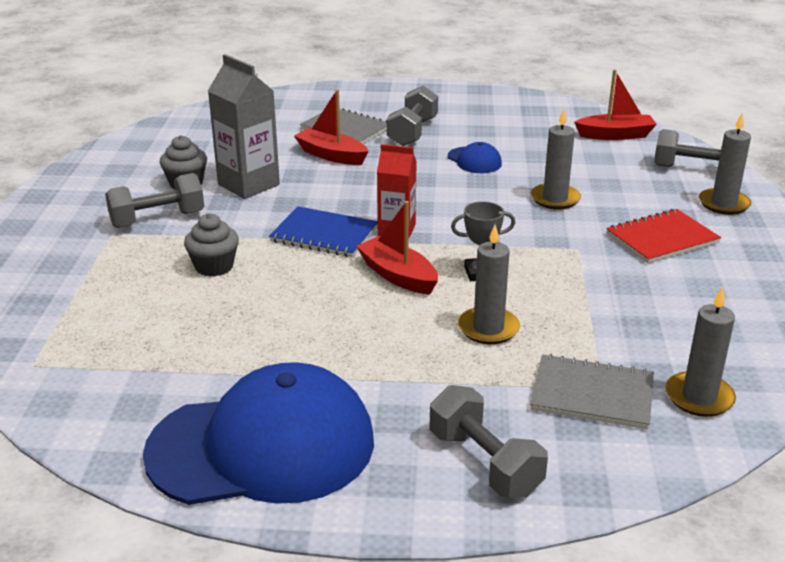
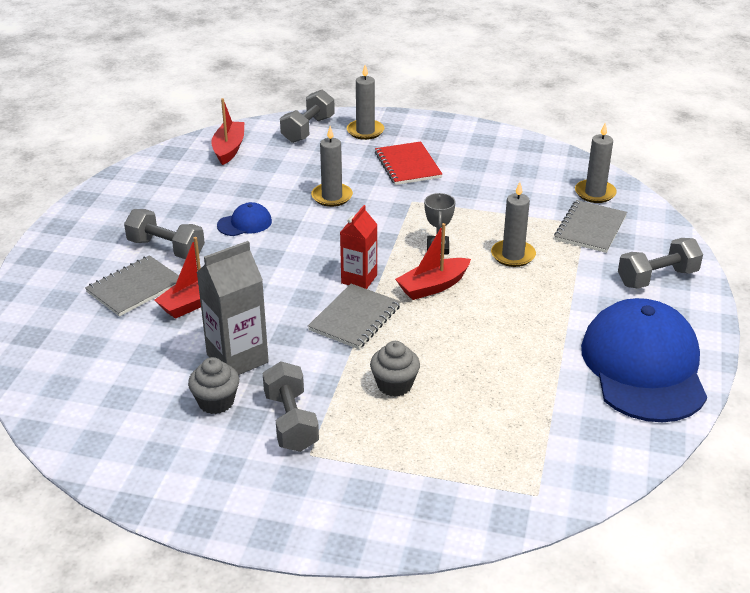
camera: 80 degrees left, 5 degrees up
blue notebook [269,206,378,257] -> grey notebook [308,284,401,349]

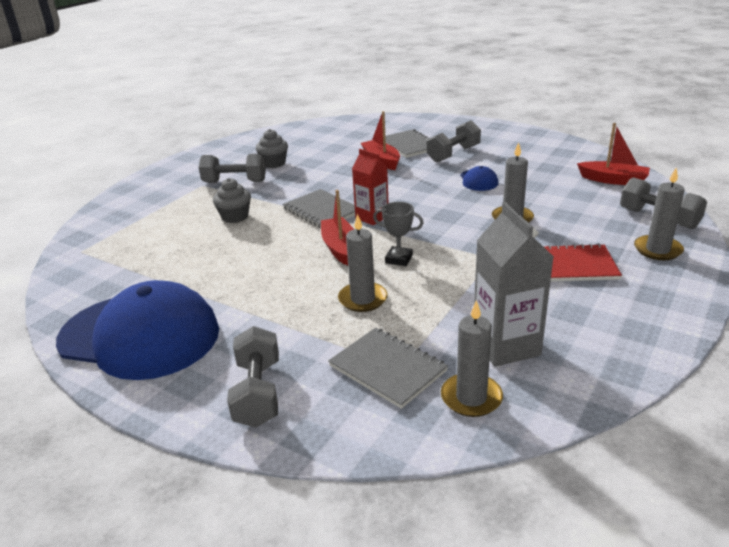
camera: 110 degrees right, 5 degrees down
grey carton [197,241,269,375] -> grey carton moved to [474,202,554,367]

